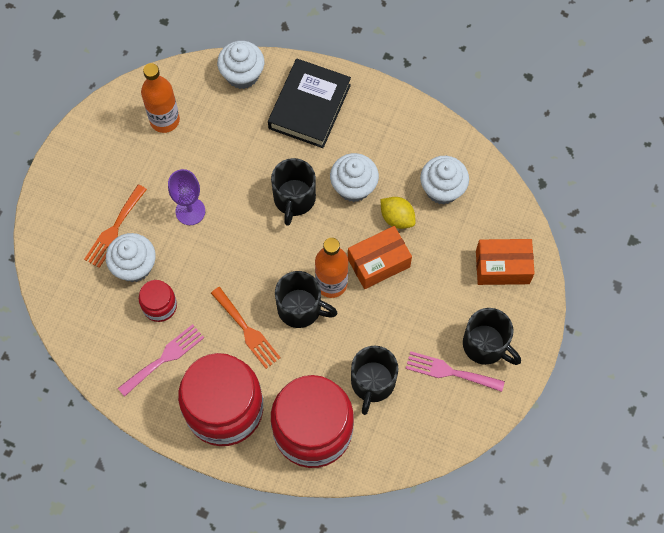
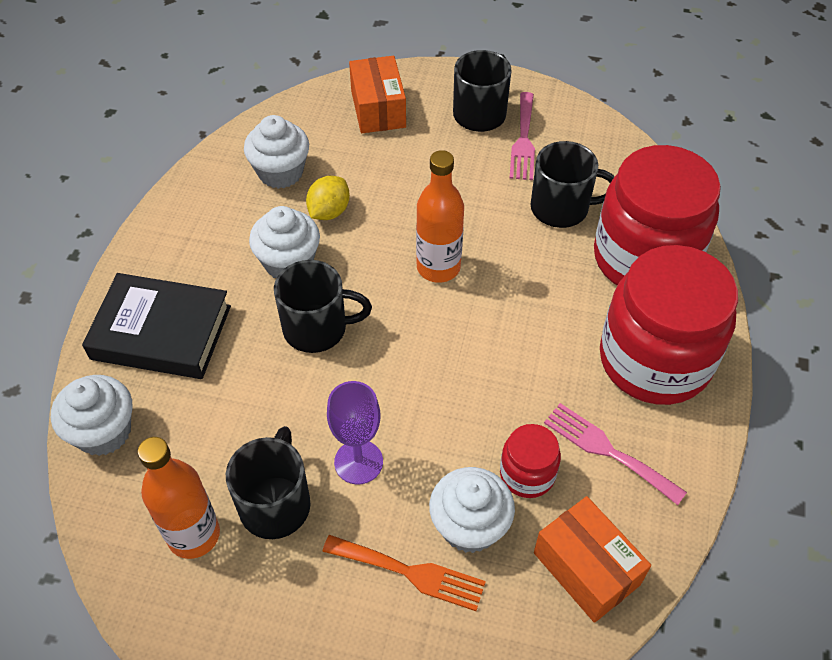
camera: 100 degrees left, 15 degrees down
orange fork [211,287,281,369] -> none
black mug [275,271,337,328] -> black mug moved to [226,426,310,539]
orange box [348,226,412,289] -> orange box moved to [534,496,651,623]

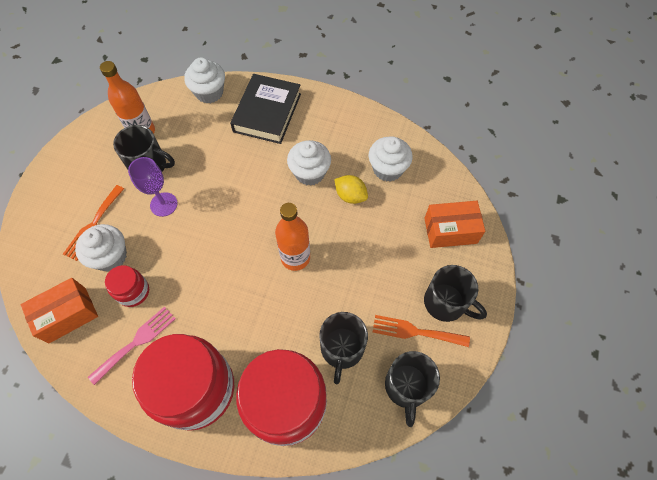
camera: 95 degrees right, 10 degrees up
black mug [274,260,372,353] -> black mug moved to [385,351,440,427]
pink fork [510,92,535,180] -> orange fork [373,315,470,347]

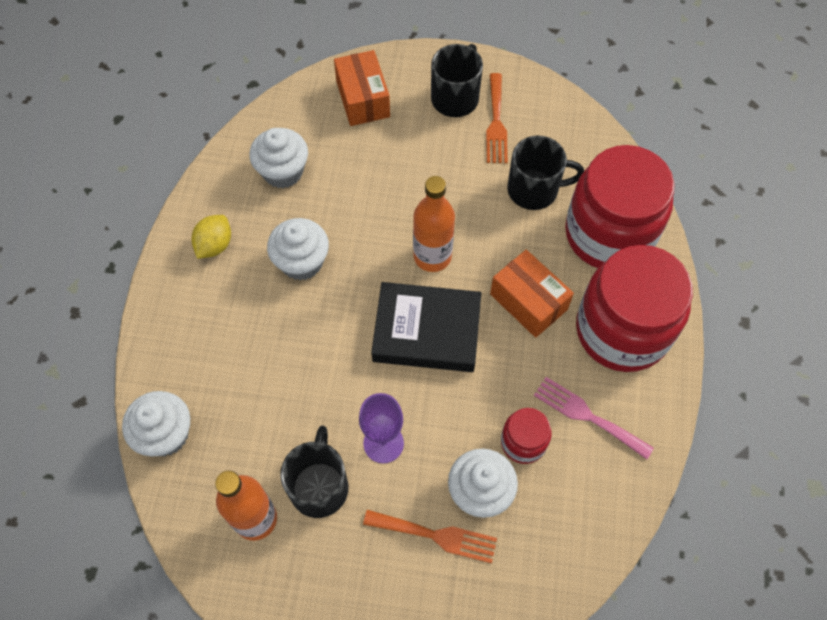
camera: 100 degrees left, 0 degrees up
orange box [21,278,98,343] -> orange box moved to [490,250,574,338]
black book [230,74,301,144] -> black book moved to [371,282,481,372]
yellow lemon [334,175,368,204] -> yellow lemon moved to [191,215,231,259]
black mug [385,351,440,427] -> none

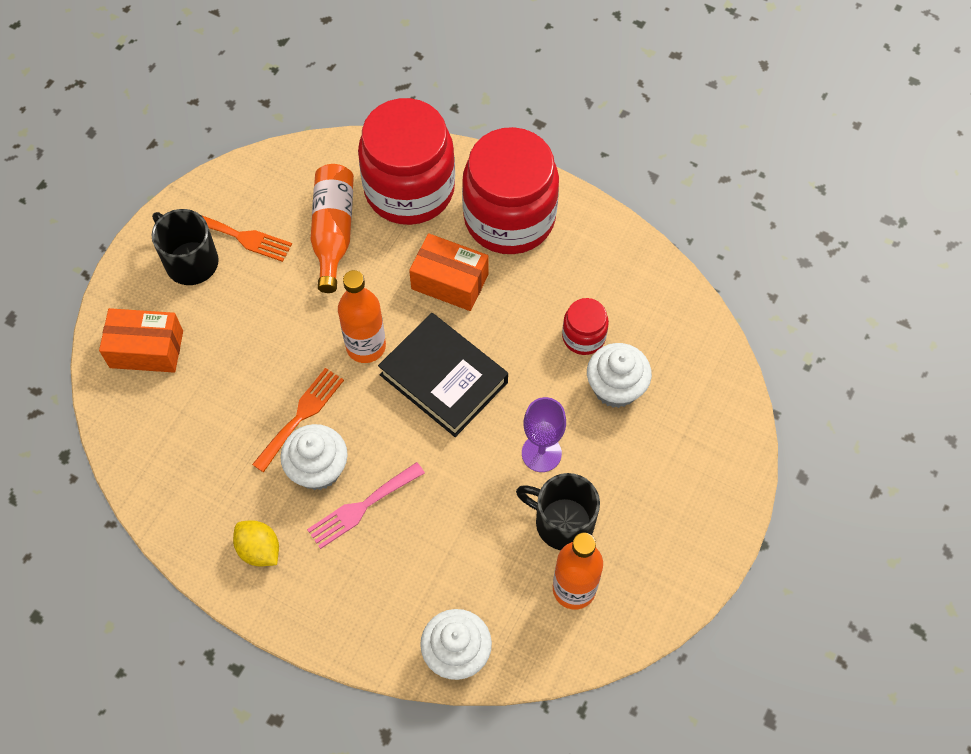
camera: 70 degrees left, 0 degrees up
white cupcake [249,128,308,188] -> none
orange fork [363,510,497,563] -> orange fork moved to [252,368,344,472]
black book [371,282,481,372] -> black book turned 75 degrees counterclockwise [378,313,508,437]
orange box [490,250,574,338] -> orange box turned 45 degrees clockwise [409,233,489,311]
black mug [507,135,584,210] -> orange bottle [311,164,354,293]
pink fork [534,377,654,460] -> pink fork moved to [307,462,425,549]

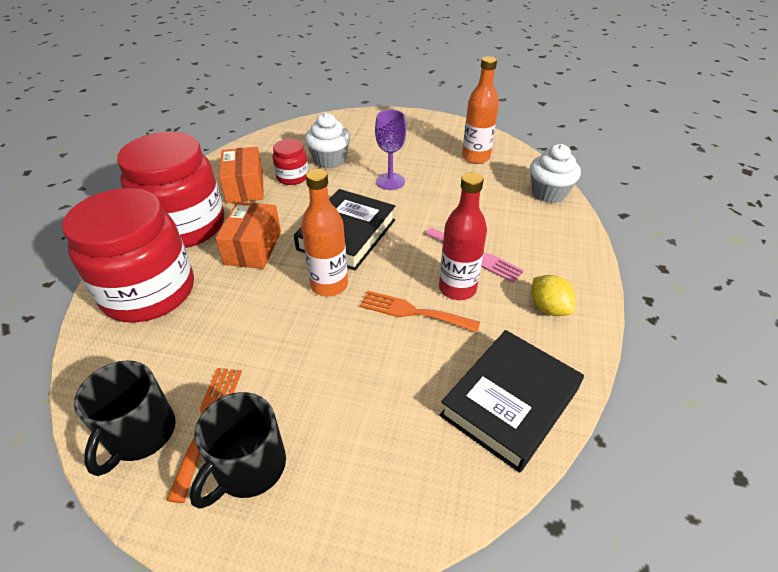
camera: 105 degrees left, 20 degrees down
orange box [99,308,183,373] -> orange box moved to [219,147,264,204]
yellow lemon [233,520,279,566] -> yellow lemon turned 60 degrees counterclockwise [532,275,576,316]
white cupcake [280,424,348,490] -> red bottle [439,172,487,300]
orange bottle [311,164,354,293] -> none
black mug [516,473,600,550] -> black mug moved to [74,360,176,476]
none -> black book [439,330,584,473]

